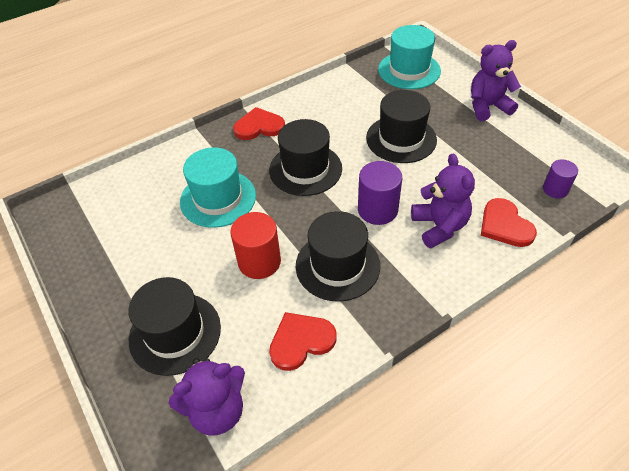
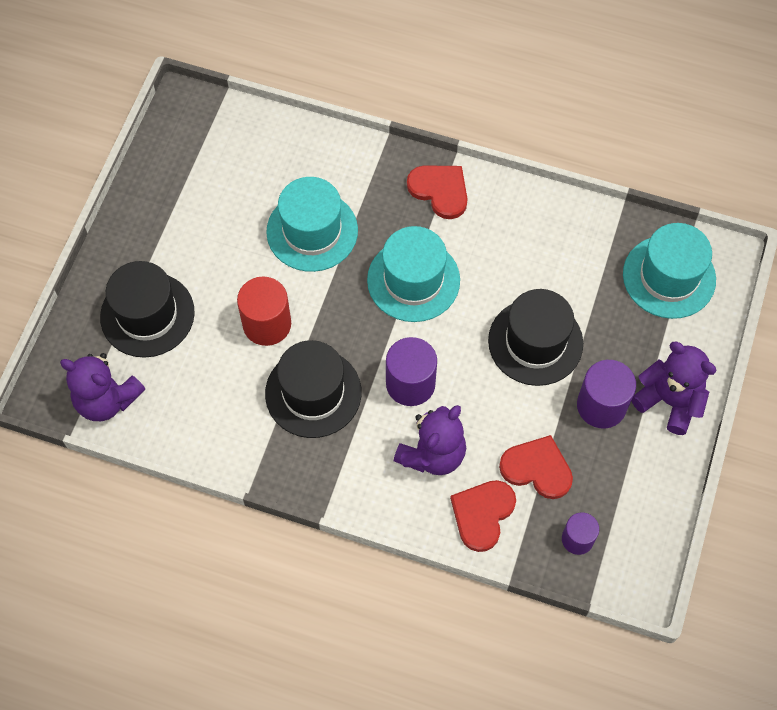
camera: 50 degrees right, 15 degrees up
black hat [269,119,342,196] -> turquoise hat [367,226,460,322]
red heart [269,312,337,371] -> red heart moved to [499,435,573,499]
none -> purple cylinder [577,360,636,428]

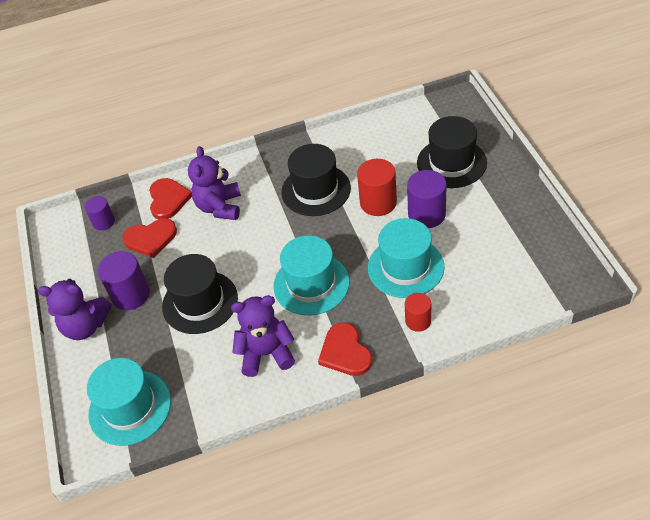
camera: 150 degrees right, 15 degrees down
purple teddy bear [60,353,145,421] -> purple teddy bear moved to [231,295,295,377]
purple cylinder [386,337,437,406] -> purple cylinder moved to [407,170,447,228]
red heart [407,165,467,219] -> red heart turned 60 degrees clockwise [318,323,373,376]
none -> red cylinder [405,293,431,332]

